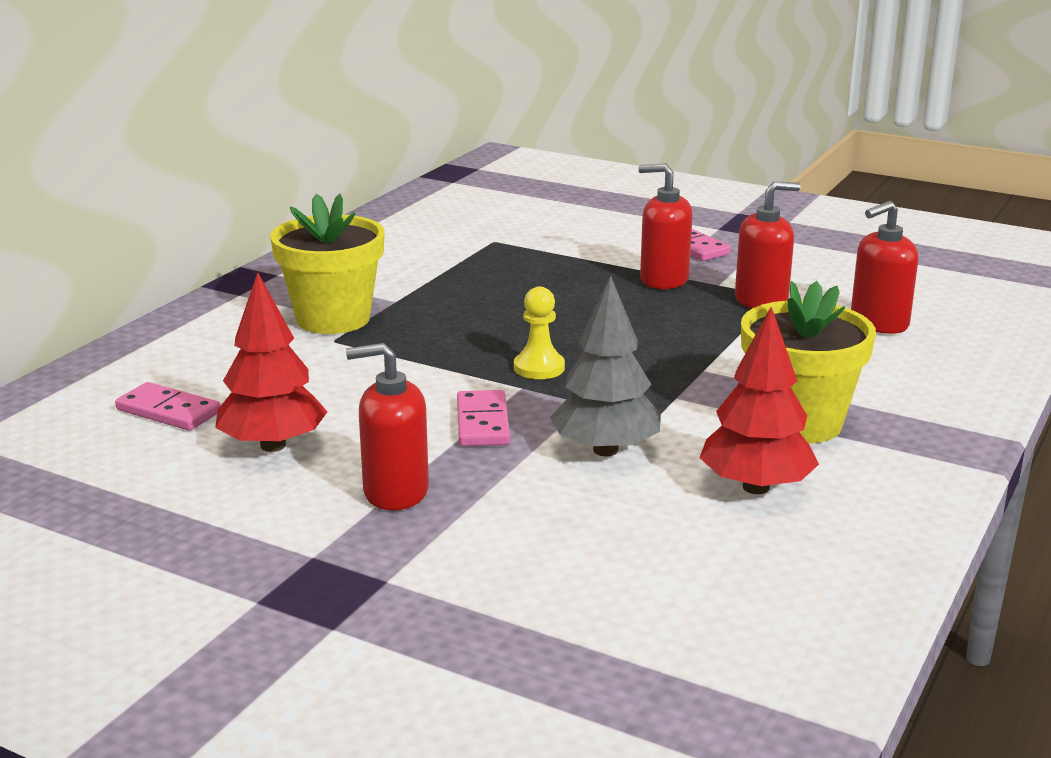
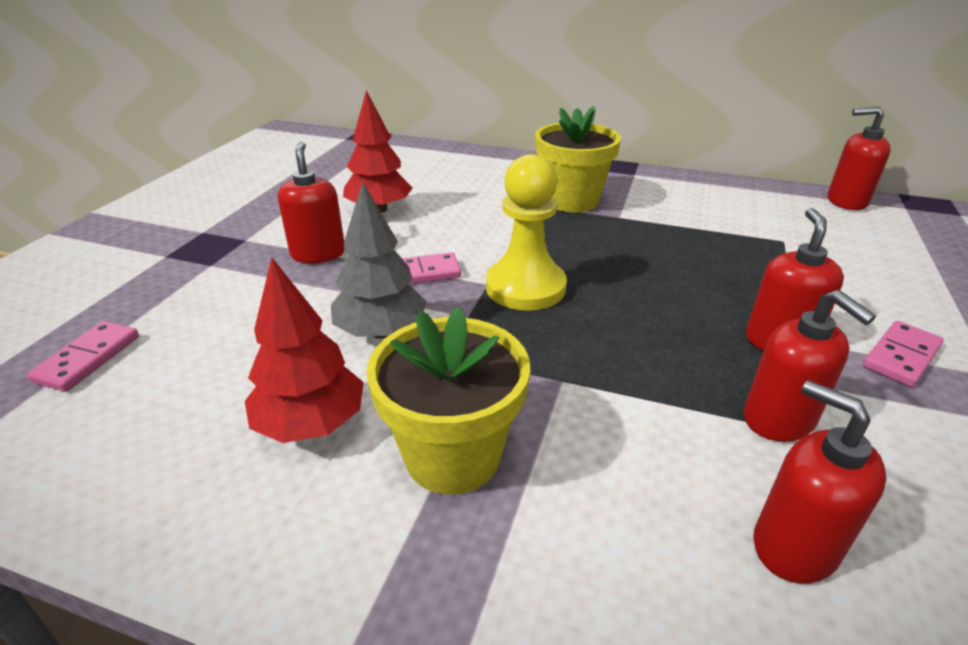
camera: 80 degrees right, 10 degrees up
pink domino [115,382,221,431] -> pink domino moved to [27,321,139,392]
yellow pawn [514,287,565,379] -> yellow pawn [486,154,567,311], size x1.83
none -> red soap dispenser [828,107,891,210]

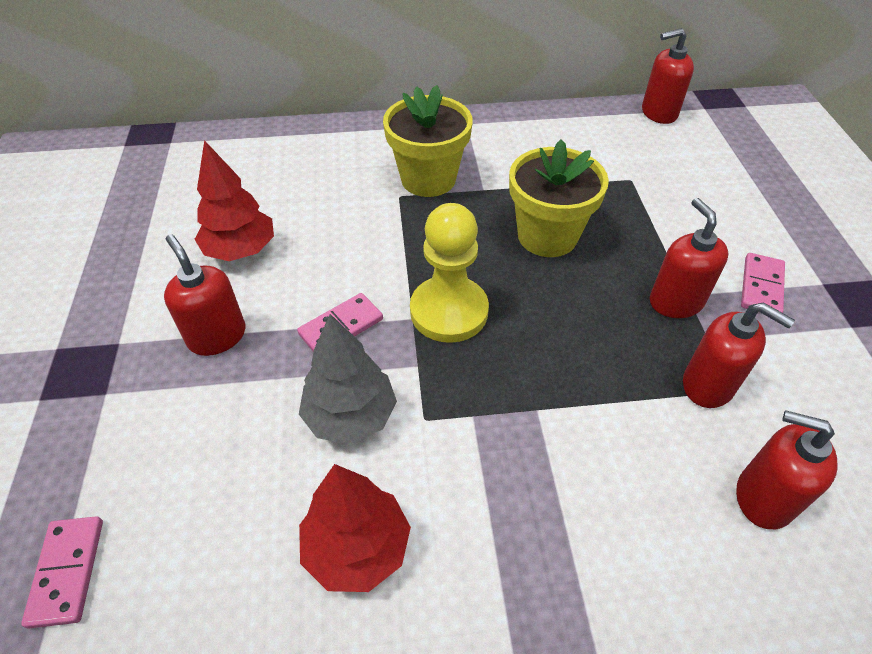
camera: 25 degrees left, 15 degrees up
yellow flower pot [366,307,530,494] -> yellow flower pot moved to [509,139,609,257]

